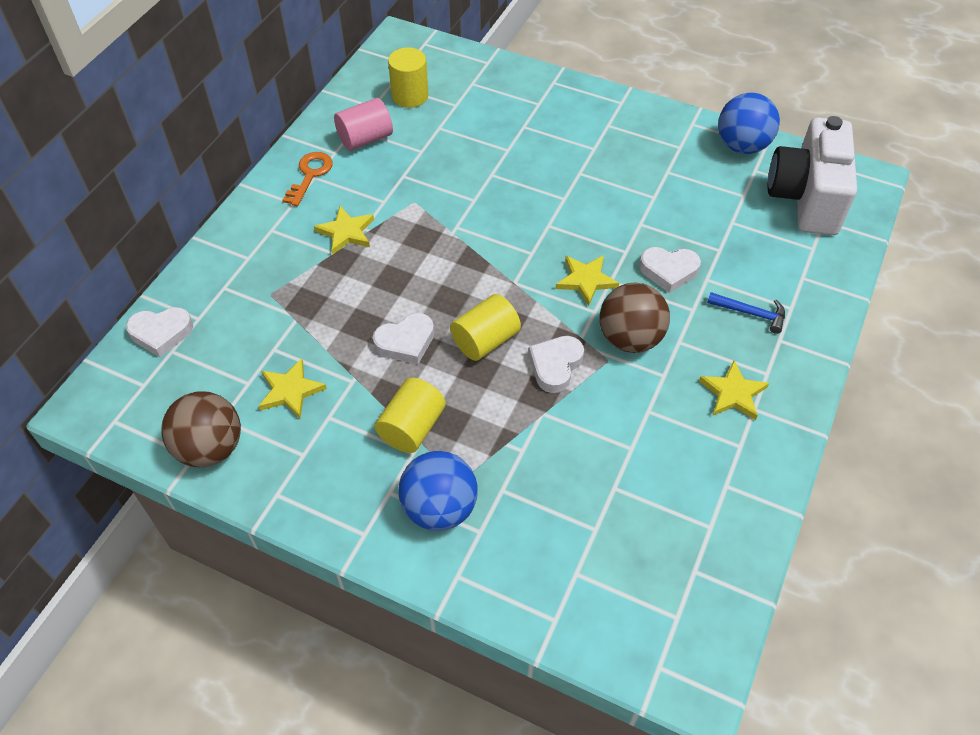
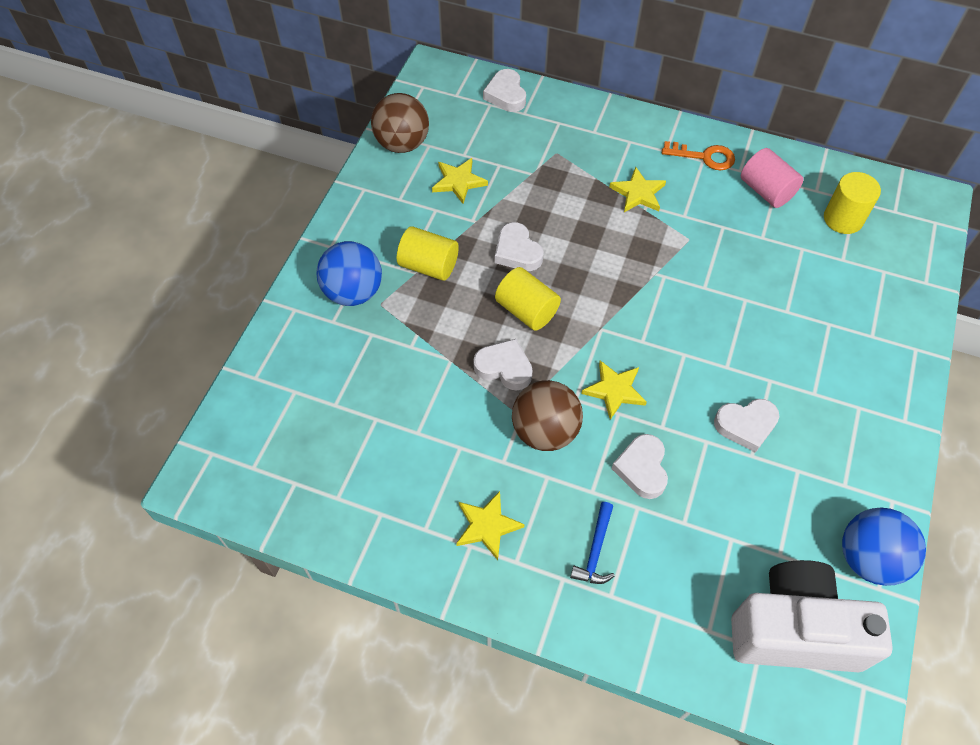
camera: 85 degrees right, 5 degrees up
none -> white heart [714,399,779,453]

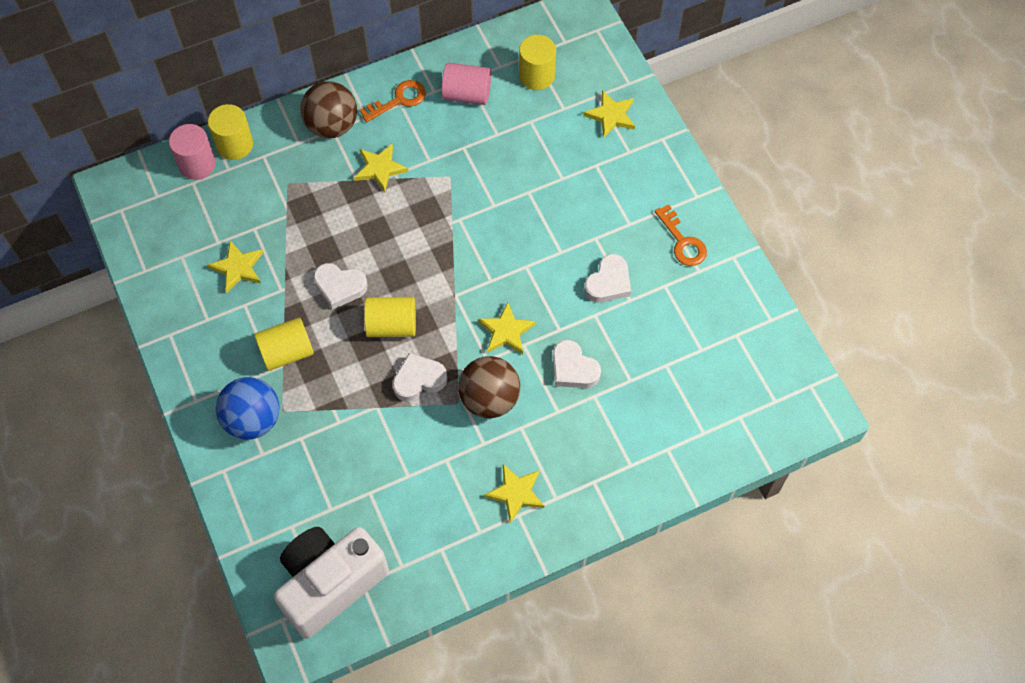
camera: 45 degrees left, 5 degrees up
brown ball [371,93,429,153] -> brown ball moved to [300,81,357,138]
white heart [483,69,526,112] -> pink cylinder [169,124,216,180]
blue hammer [570,502,615,584] -> none
white camera [731,560,893,672] -> white camera moved to [274,527,389,639]
blue ball [842,508,926,586] -> none
none -> yellow cylinder [208,104,253,160]
none -> yellow star [583,90,635,138]
none -> orange key [655,204,707,266]

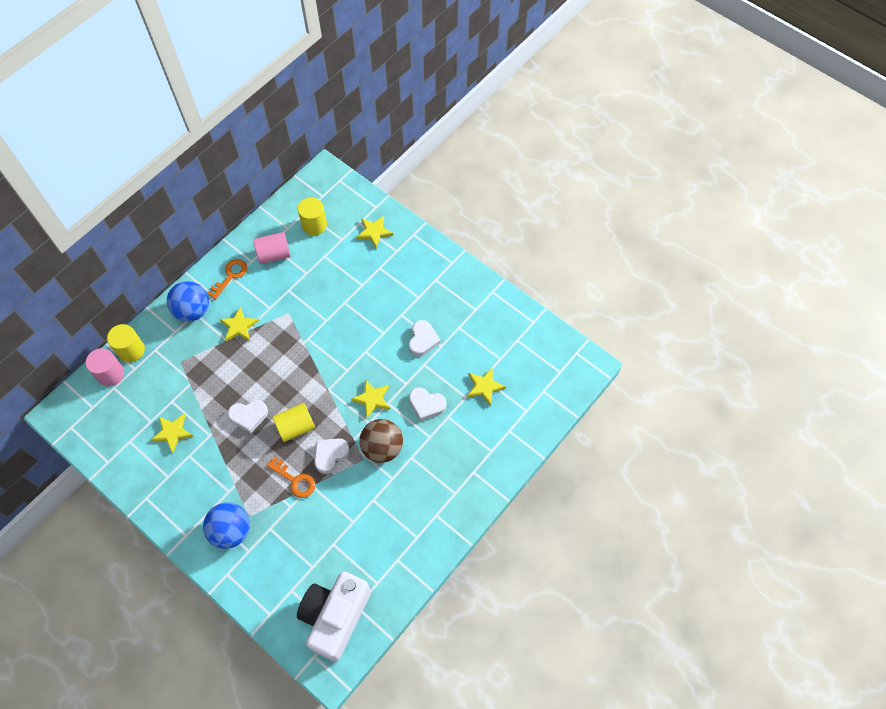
camera: 25 degrees left, 0 degrees up
yellow cylinder [254,317,314,371] -> none
brown ball [300,81,357,138] -> blue ball [167,281,209,322]
yellow star [484,464,544,523] -> yellow star moved to [467,368,506,405]
orange key [655,204,707,266] -> orange key moved to [267,457,315,498]

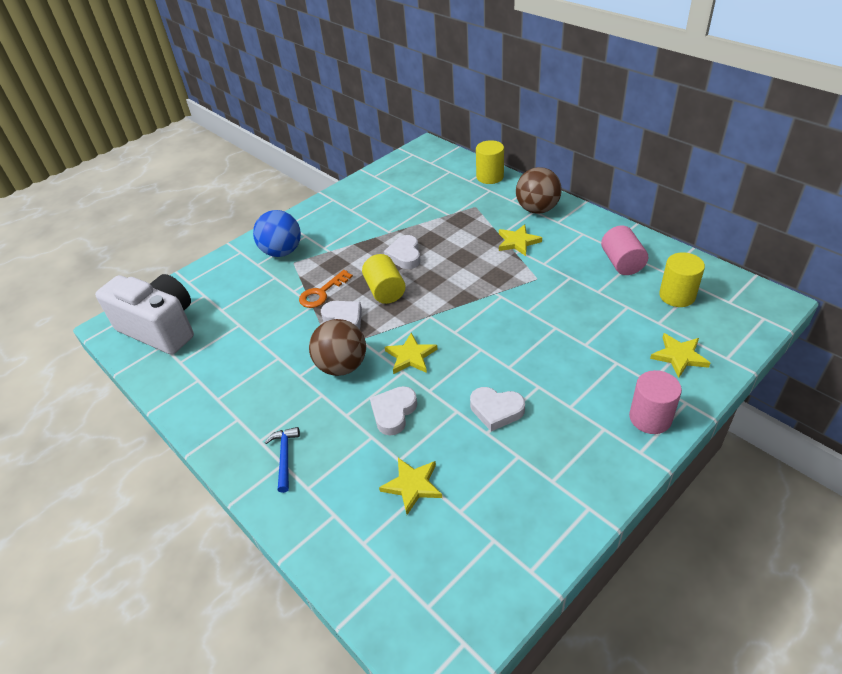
camera: 100 degrees right, 20 degrees down
pink cylinder [86,348,124,386] -> pink cylinder moved to [629,370,682,434]
yellow star [151,414,193,453] -> none
blue ball [167,281,209,322] -> brown ball [516,167,562,214]
orange key [207,259,247,300] -> none
none -> blue hammer [265,427,300,493]

